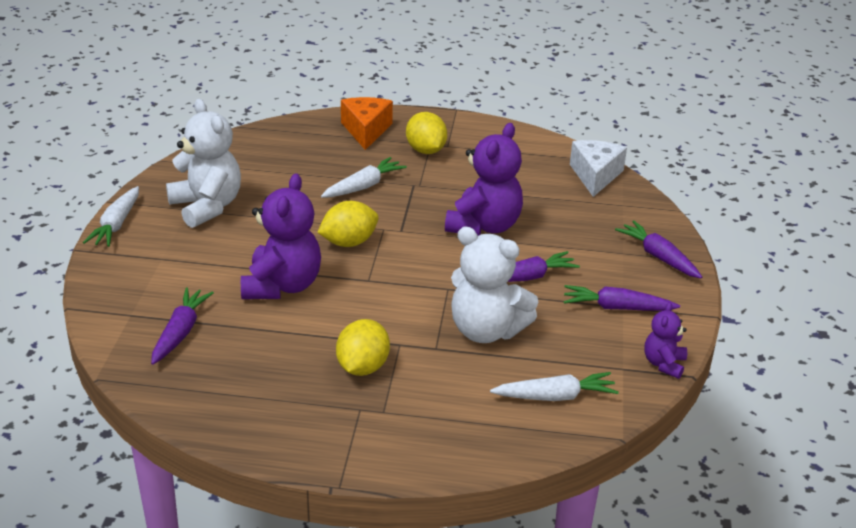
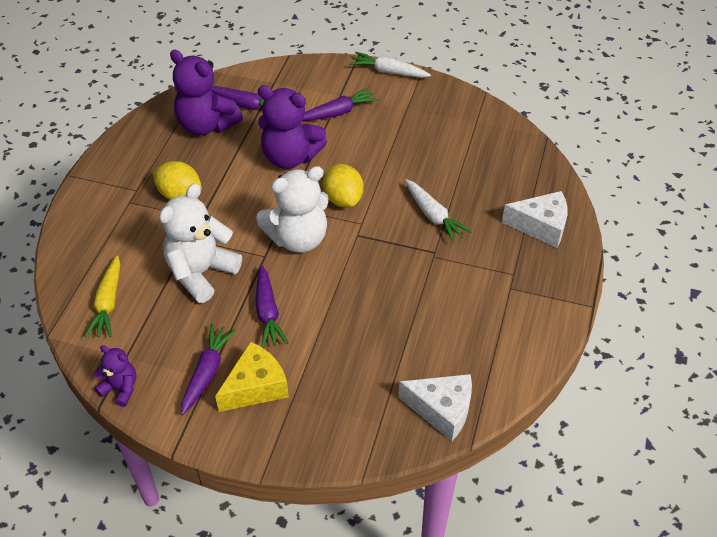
camera: 100 degrees right, 15 degrees up
white teddy bear [166,99,241,228] -> white teddy bear moved to [256,166,329,253]
orange cheese [341,97,393,150] -> white cheese [502,191,567,248]
yellow lemon [406,112,447,154] -> none
purple teddy bear [445,123,523,236] -> purple teddy bear moved to [170,50,243,135]
white carrot [490,372,619,401] -> yellow carrot [85,255,120,337]
purple carrot [615,221,702,278] -> purple carrot moved to [302,88,378,121]
none -> yellow cheese [215,341,289,412]

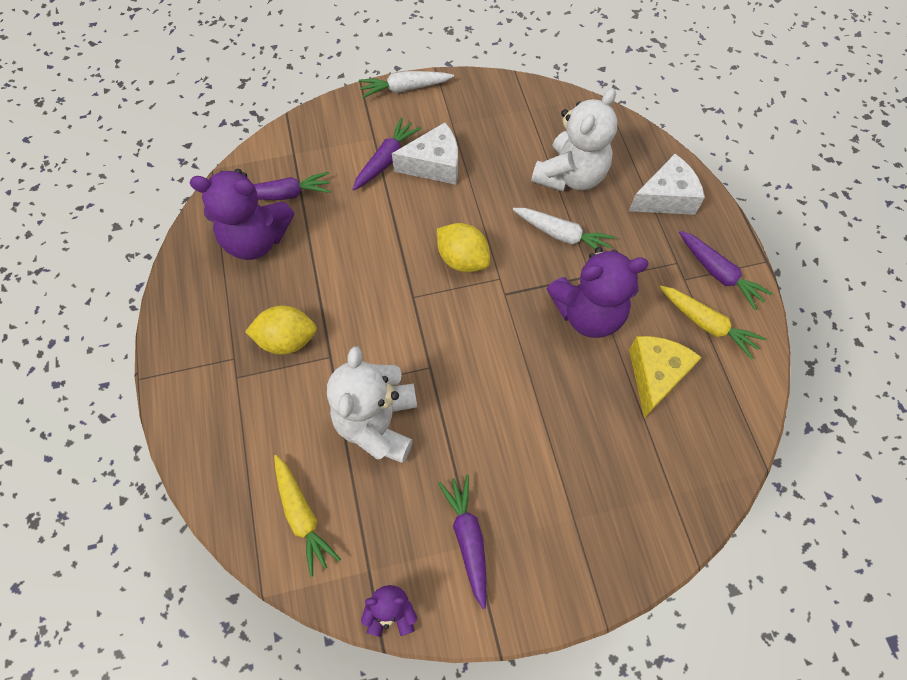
camera: 30 degrees left, 15 degrees up
yellow cheese [215,341,289,412] -> yellow cheese moved to [629,336,702,418]
white teddy bear [256,166,329,253] -> white teddy bear moved to [531,88,618,191]
purple carrot [256,265,288,348] -> purple carrot moved to [679,231,773,310]
purple teddy bear [258,85,327,169] -> purple teddy bear moved to [547,247,649,338]
white cheese [399,374,472,441] -> white cheese moved to [392,123,458,185]
none -> yellow carrot [659,286,766,360]

